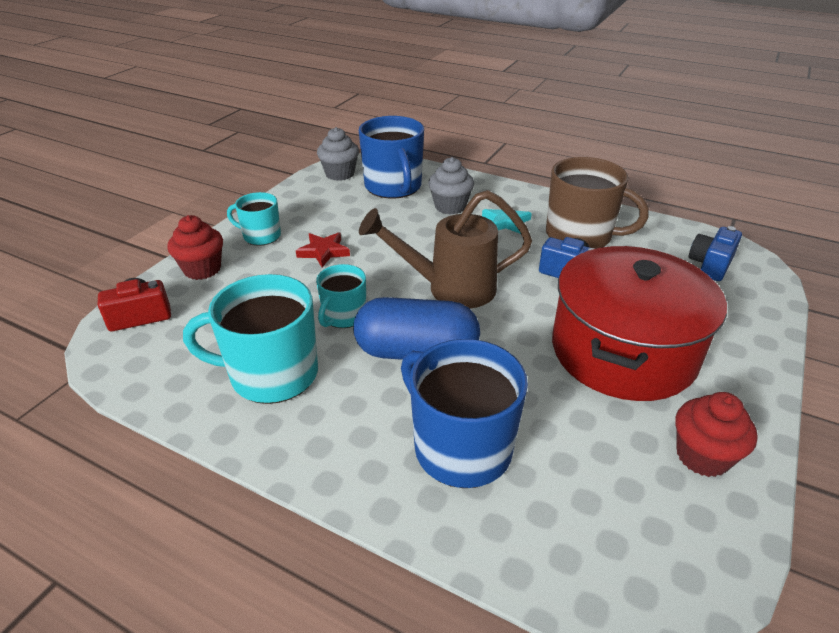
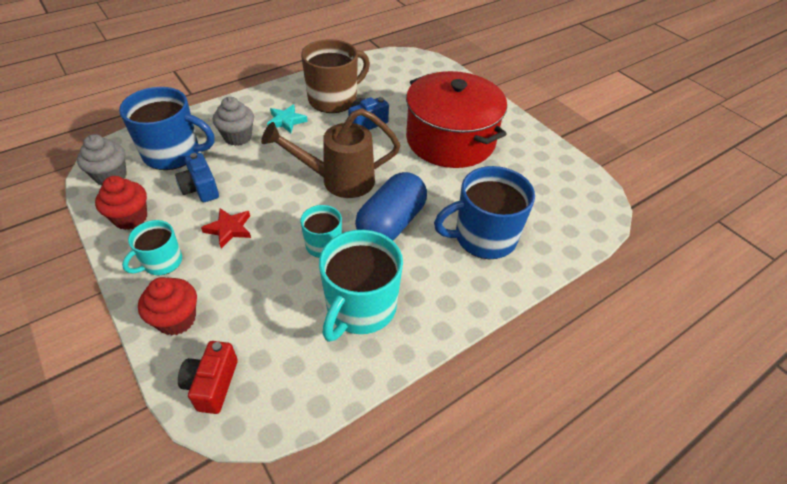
camera: 65 degrees left, 10 degrees up
brown watering can [359,190,532,308] -> brown watering can turned 60 degrees clockwise [261,108,400,198]
red cupcake [676,392,758,477] -> red cupcake moved to [95,176,147,230]
blue camera [689,226,742,281] -> blue camera moved to [175,153,219,202]

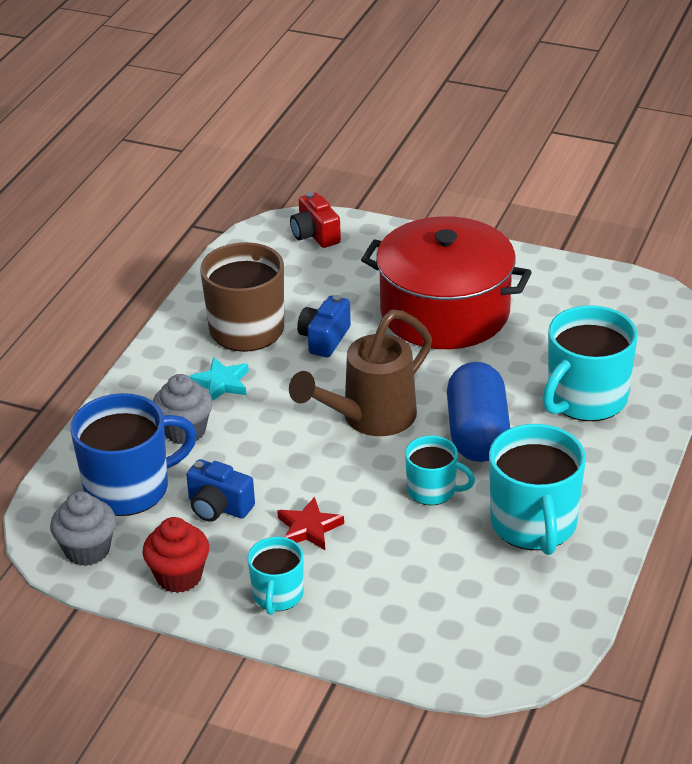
camera: 30 degrees left, 10 degrees down
red cupcake [138,277,197,336] -> none
red camera [178,341,238,414] -> red camera moved to [290,192,341,248]
blue mug [434,166,535,259] -> turquoise mug [542,305,638,421]

